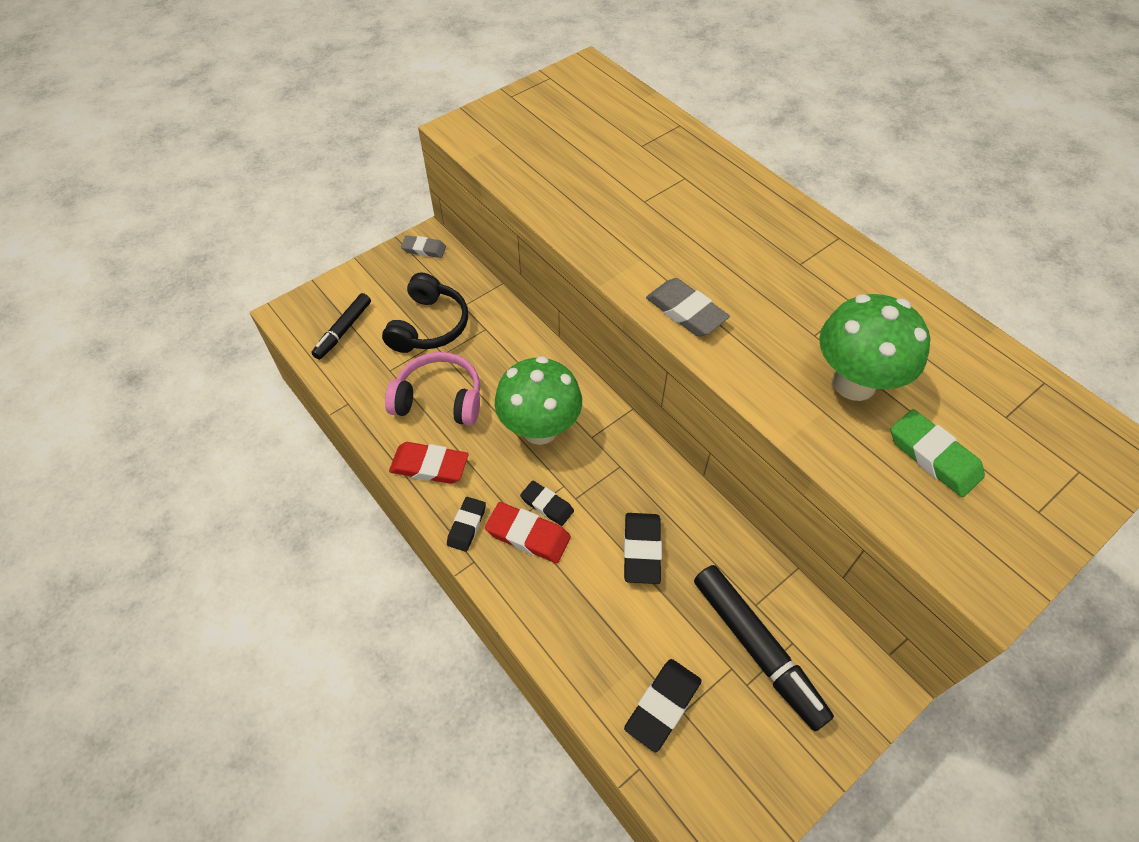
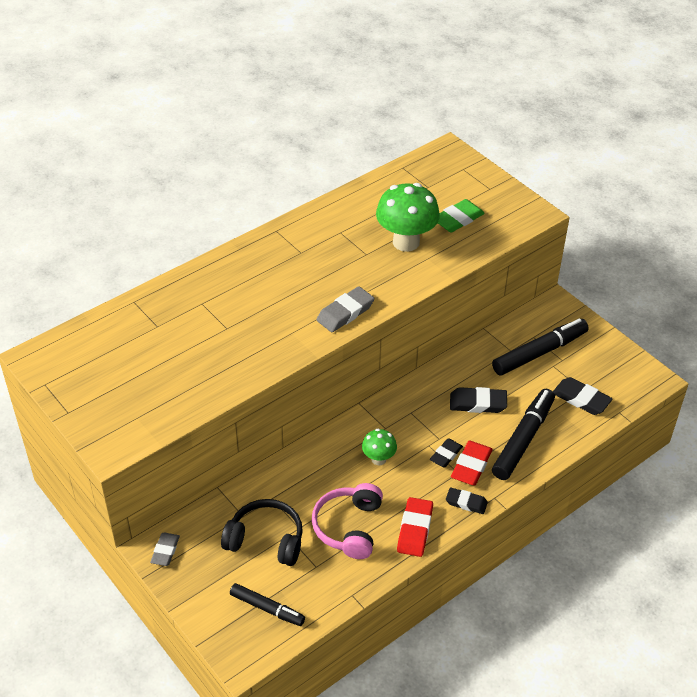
camera: 90 degrees left, 10 degrees down
green mushroom [495,356,582,445] -> green mushroom [362,429,397,465], size x0.53
none -> black marker [492,389,555,480]

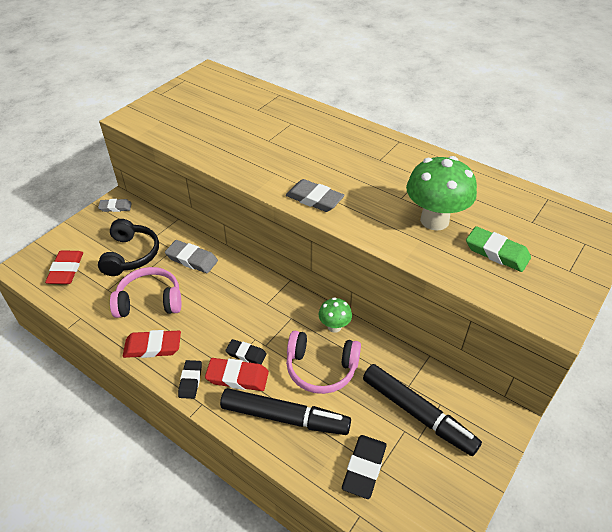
camera: 75 degrees right, 0 degrees up
black marker [230,583,305,626] -> red eraser [45,251,83,284]
green mushroom [362,429,397,465] -> green mushroom moved to [319,298,352,333]
black eraser [450,387,507,413] -> pink headphones [286,331,361,394]
none -> grey eraser [165,240,218,273]

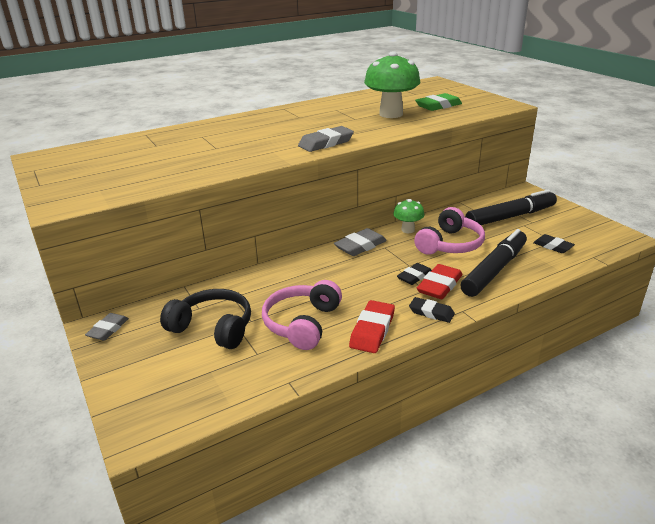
camera: 65 degrees left, 15 degrees down
red eraser [45,251,83,284] -> none
grey eraser [165,240,218,273] -> grey eraser moved to [334,228,387,256]
black eraser [342,435,387,499] -> black eraser [533,234,575,253], size x0.67

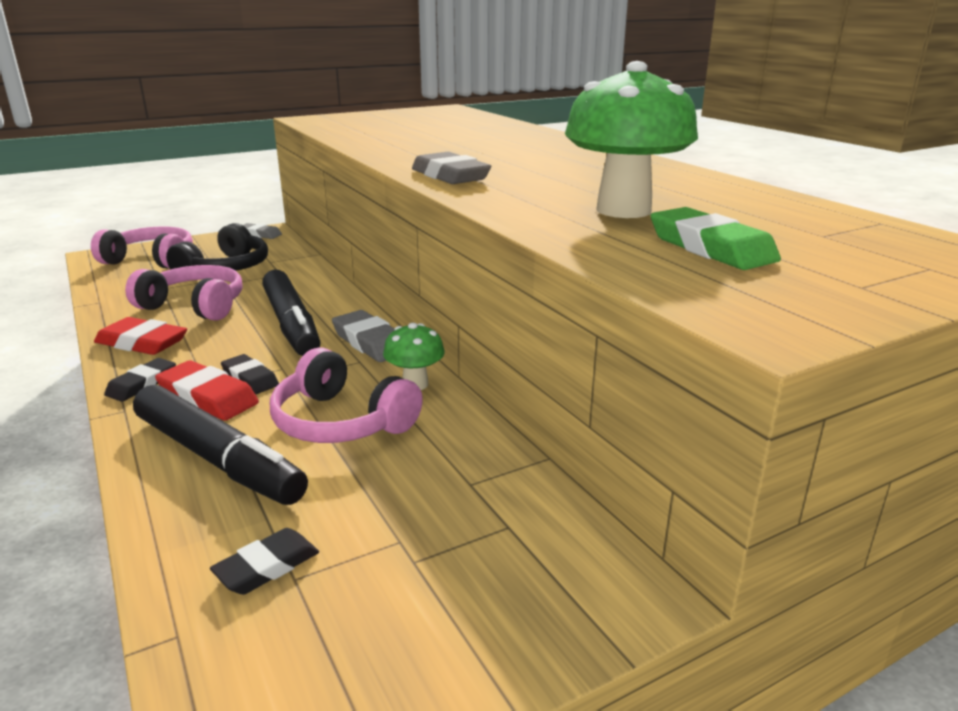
camera: 90 degrees right, 5 degrees down
black marker [465,190,557,225] -> black marker moved to [262,270,321,356]
none -> pink headphones [91,226,193,269]

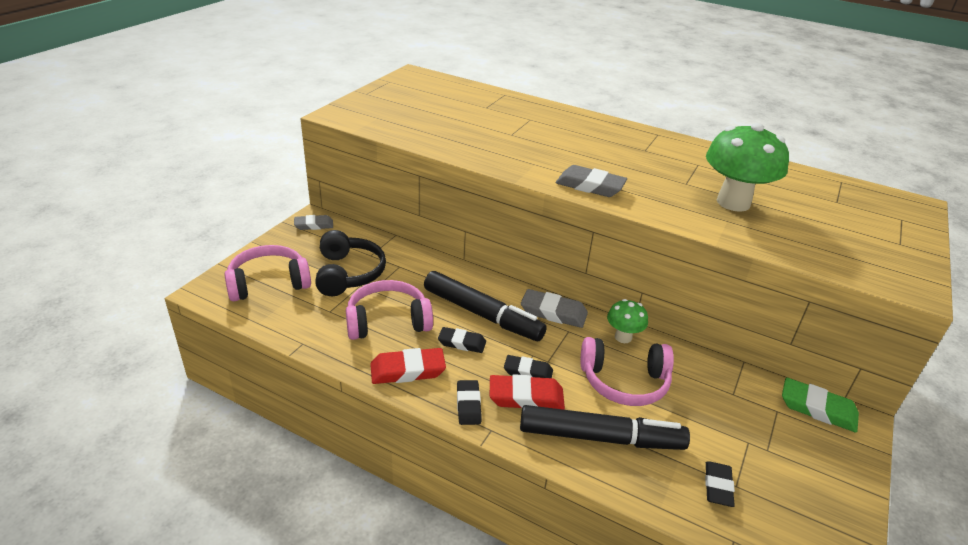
camera: 35 degrees left, 10 degrees up
green eraser [650,207,781,270] -> green eraser moved to [782,377,859,432]
none -> black eraser [438,327,486,353]

